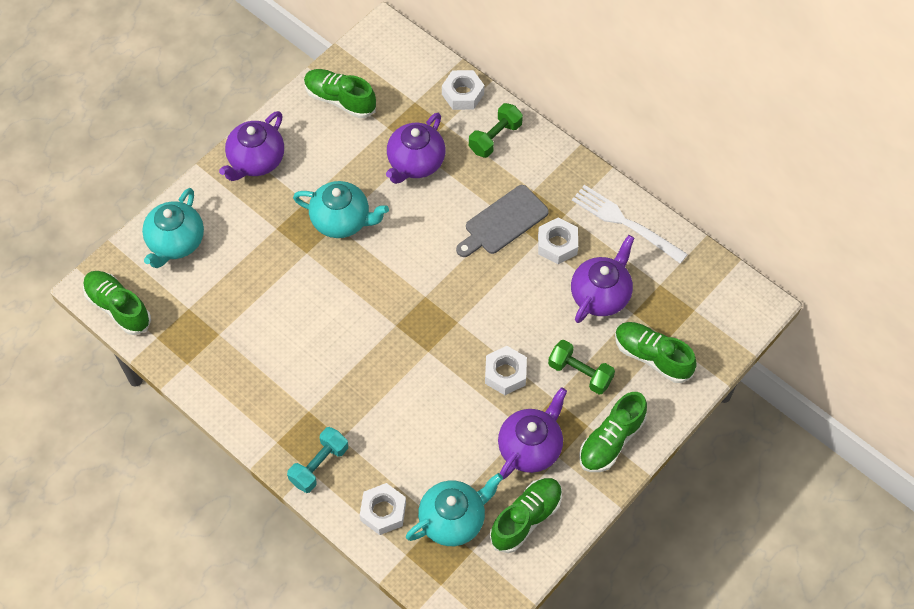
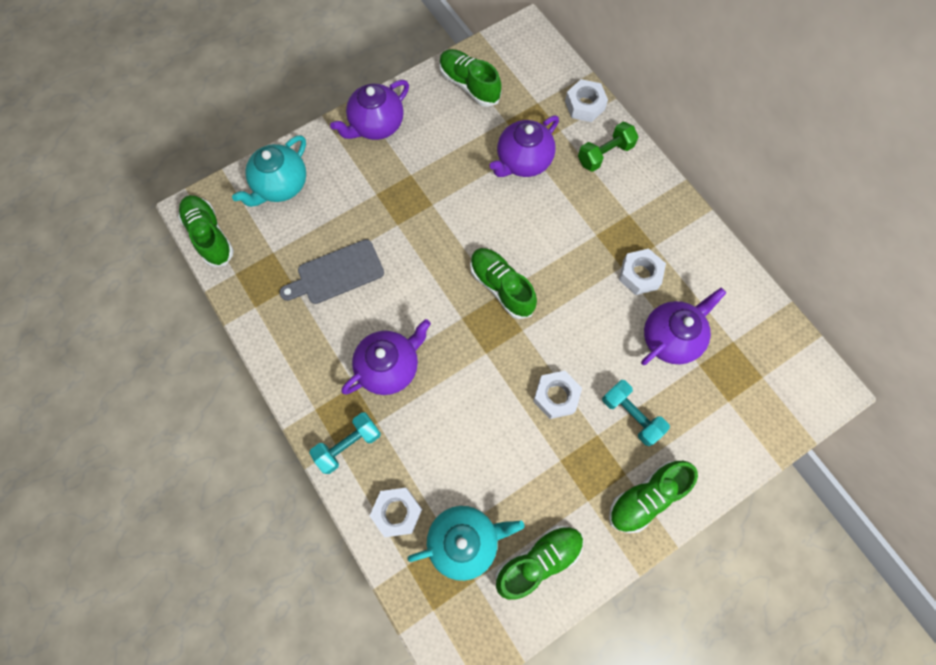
camera: 15 degrees right, 10 degrees up
turquoise teapot [293,181,389,238] -> none
grey cutting board [456,185,549,257] -> grey cutting board moved to [279,239,384,304]
purple teapot [498,387,567,479] -> purple teapot moved to [342,319,431,395]
green dumbbell [548,340,615,394] -> turquoise dumbbell [602,380,670,446]
white fork [572,185,688,264] -> none
green shoe [615,322,697,383] -> green shoe moved to [470,248,537,319]

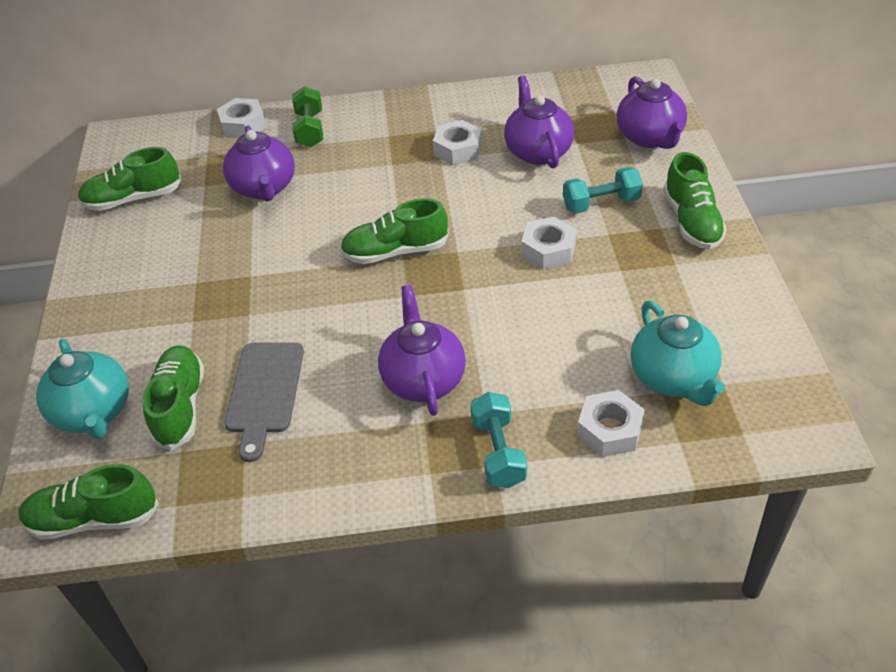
camera: 60 degrees left, 25 degrees down
purple teapot [330,80,409,140] -> purple teapot moved to [617,76,687,149]
turquoise teapot [407,506,524,581] -> turquoise teapot turned 150 degrees clockwise [631,300,725,406]
green shoe [495,526,584,600] -> green shoe moved to [143,345,204,450]

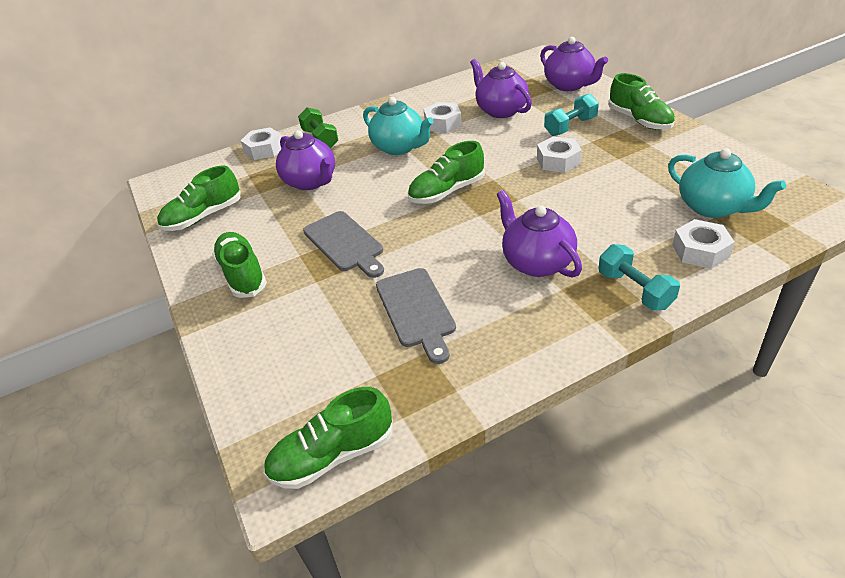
camera: 20 degrees left, 5 degrees down
turquoise teapot [36,339,129,439] -> turquoise teapot moved to [363,97,434,155]
green shoe [143,345,204,450] -> green shoe moved to [212,232,267,298]
none -> grey cutting board [303,211,384,278]

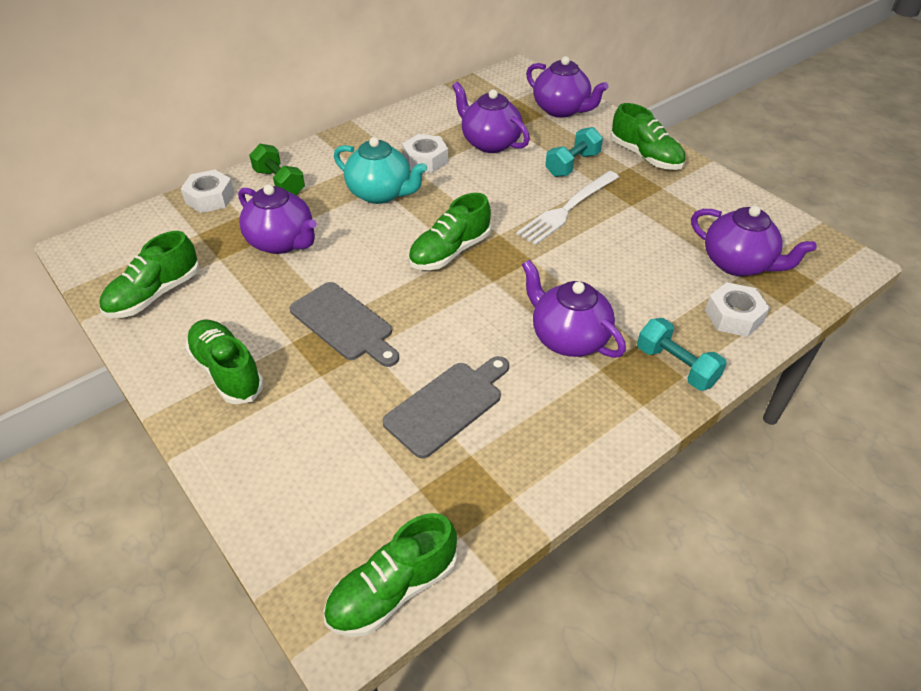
camera: 15 degrees left, 5 degrees up
grey cutting board [376,268,456,364] -> grey cutting board turned 105 degrees counterclockwise [383,356,509,459]
white nut [537,136,582,173] -> white fork [516,171,619,245]
turquoise teapot [668,148,786,218] -> purple teapot [691,206,817,276]

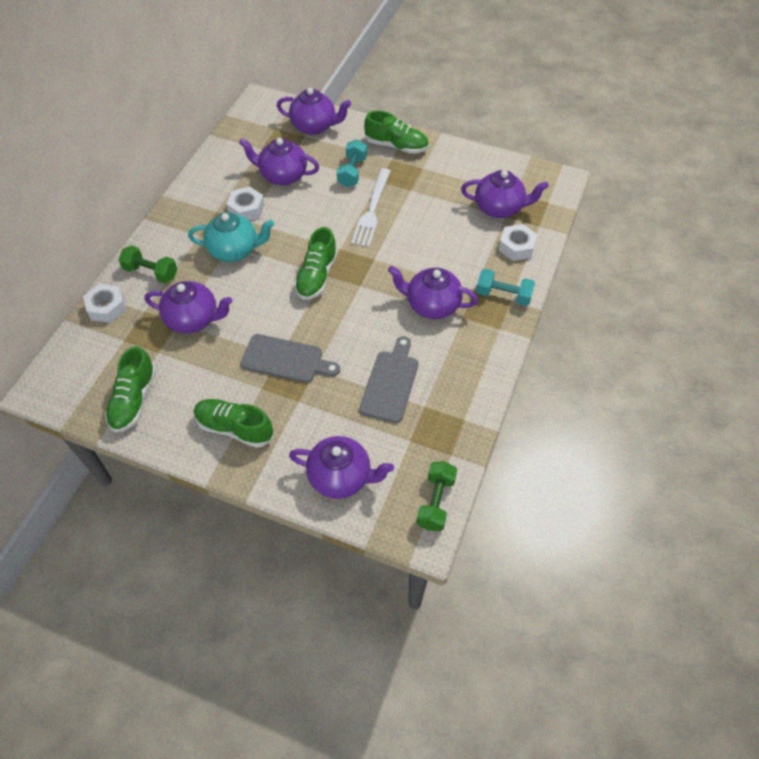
camera: 30 degrees left, 10 degrees up
green shoe [324,513,457,637] -> green dumbbell [417,462,457,531]
none -> purple teapot [289,436,394,499]

